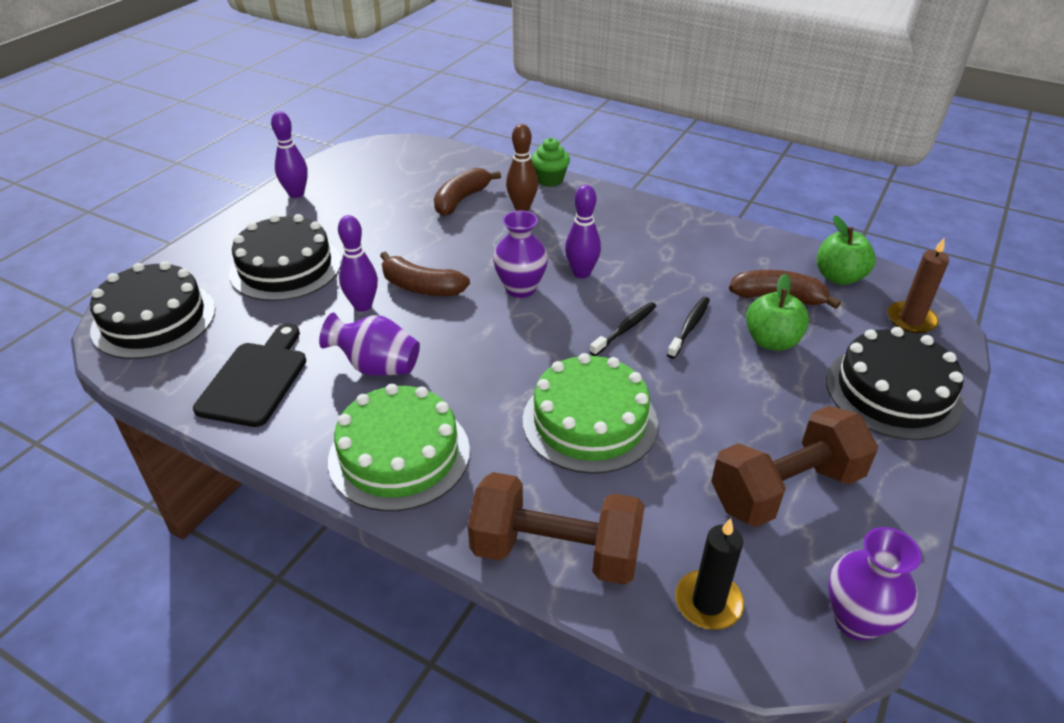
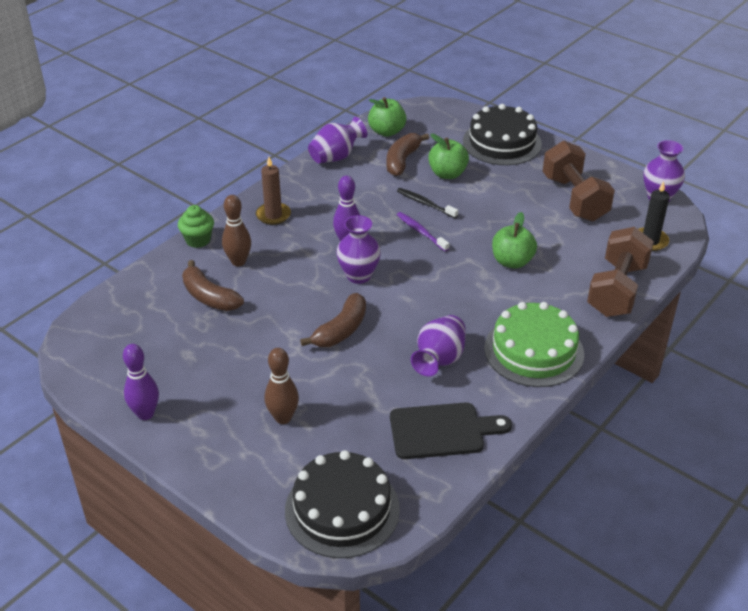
camera: 80 degrees left, 0 degrees up
black cutting board [193,323,306,427] -> black cutting board turned 150 degrees clockwise [390,402,512,459]
black cake [229,214,341,301] -> brown bowling pin [265,348,299,424]
purple bowling pin [338,215,378,312] -> none
green cake [523,353,658,474] -> green apple [492,212,537,269]
black toothbrush [589,302,656,356] -> purple toothbrush [397,212,449,252]
brown candle [887,238,949,334] -> brown candle moved to [256,157,291,225]
none -> purple vase [308,117,367,164]

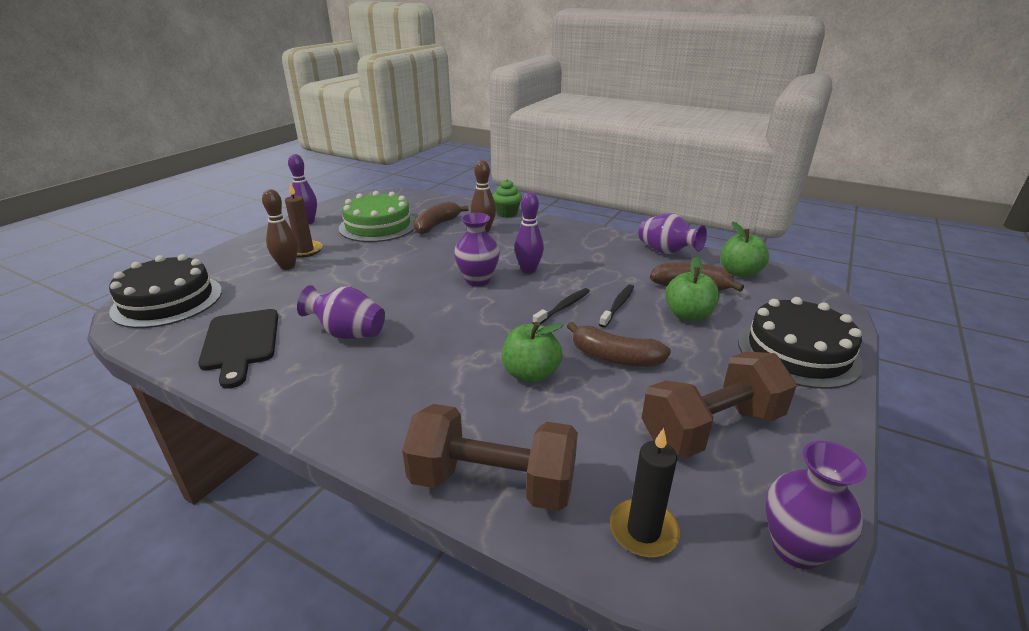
camera: 80 degrees right, 10 degrees down
brown candle [256,157,291,225] -> brown candle moved to [285,183,323,258]
brown banana [300,293,366,347] -> brown banana moved to [567,322,671,367]
purple toothbrush [397,212,449,252] -> black toothbrush [532,288,590,324]
green cake [484,302,584,387] -> green cake moved to [338,191,415,242]

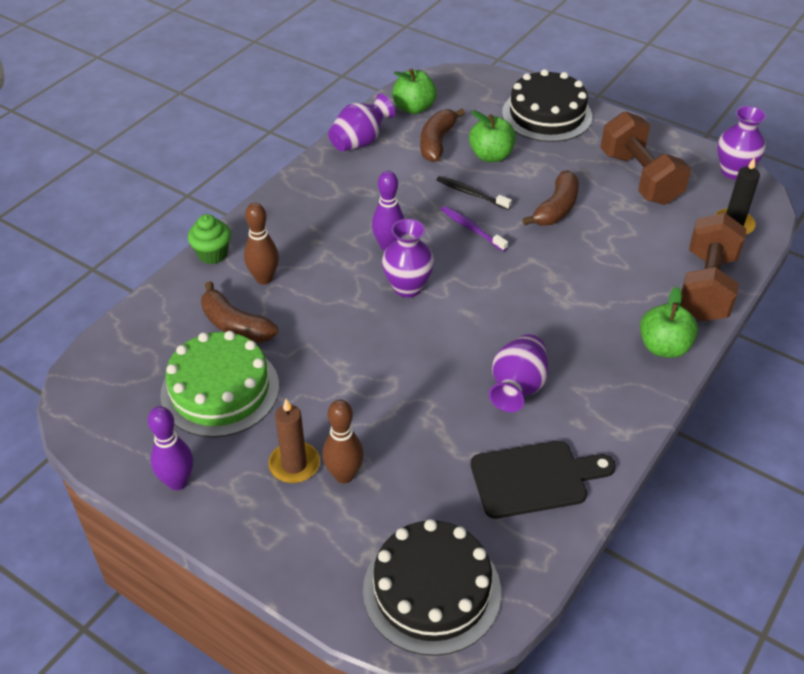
camera: 85 degrees left, 15 degrees up
green apple [502,322,563,383] -> green apple moved to [640,287,698,358]
black toothbrush [532,288,590,324] -> purple toothbrush [441,206,508,251]

